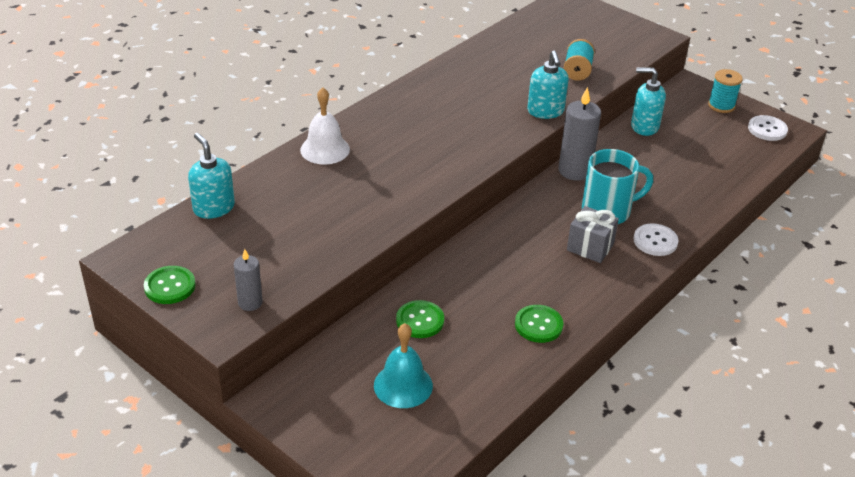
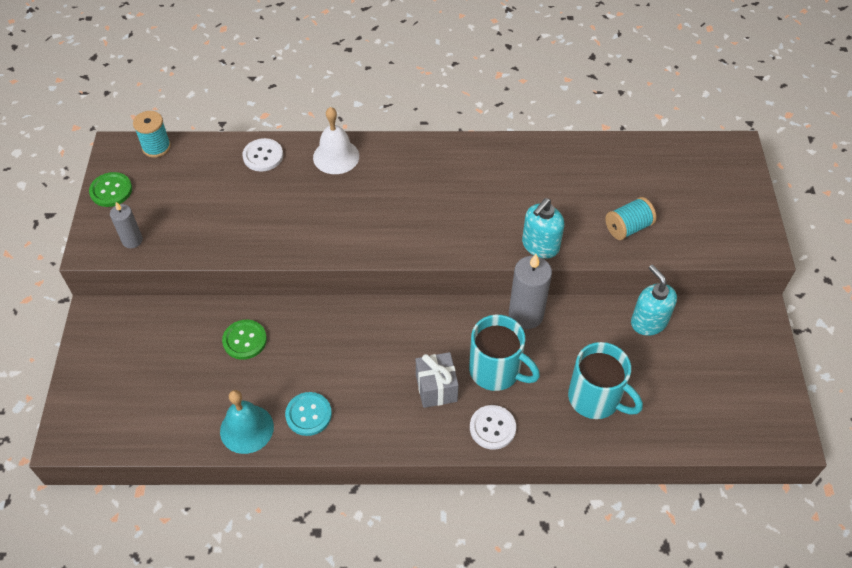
camera: 50 degrees right, 15 degrees up
turquoise soap dispenser [188,133,235,219] -> none
turquoise bell [374,323,433,408] -> turquoise bell moved to [220,390,274,454]
green button [515,305,563,343] -> turquoise button [285,392,332,436]
turquoise spool [708,69,743,113] -> turquoise spool moved to [133,111,171,158]
white button [748,115,788,141] -> white button moved to [242,138,283,171]
none -> turquoise mug [568,342,643,419]

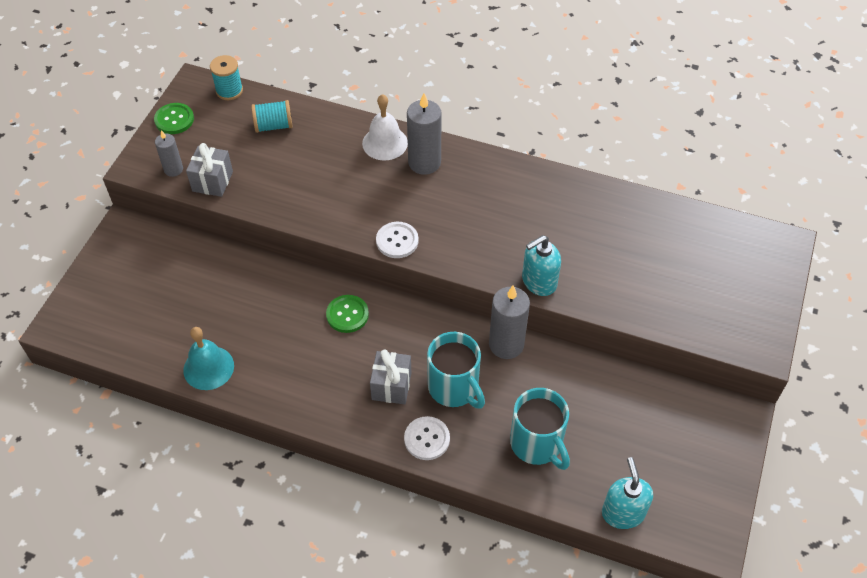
camera: 20 degrees right, 0 degrees up
green button [222,320,267,360] -> green button moved to [326,295,369,333]
white button [242,138,283,171] -> white button moved to [376,222,419,258]
turquoise button [285,392,332,436] -> none
turquoise spool [605,197,656,240] -> turquoise spool moved to [251,100,293,133]
turquoise soap dispenser [631,264,677,336] -> turquoise soap dispenser moved to [602,457,653,529]
none -> grey gift [186,143,233,197]
none -> grey candle [407,93,442,175]

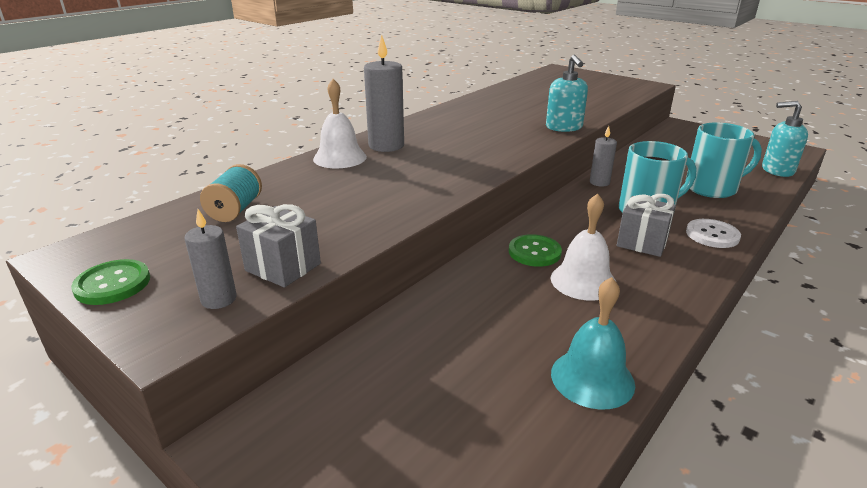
camera: 70 degrees left, 25 degrees down
turquoise spool [210,55,243,100] -> none
white button [376,222,419,258] -> none
grey candle [489,286,530,359] -> grey candle [590,126,617,187], size x0.59
none -> white bell [551,193,616,301]

